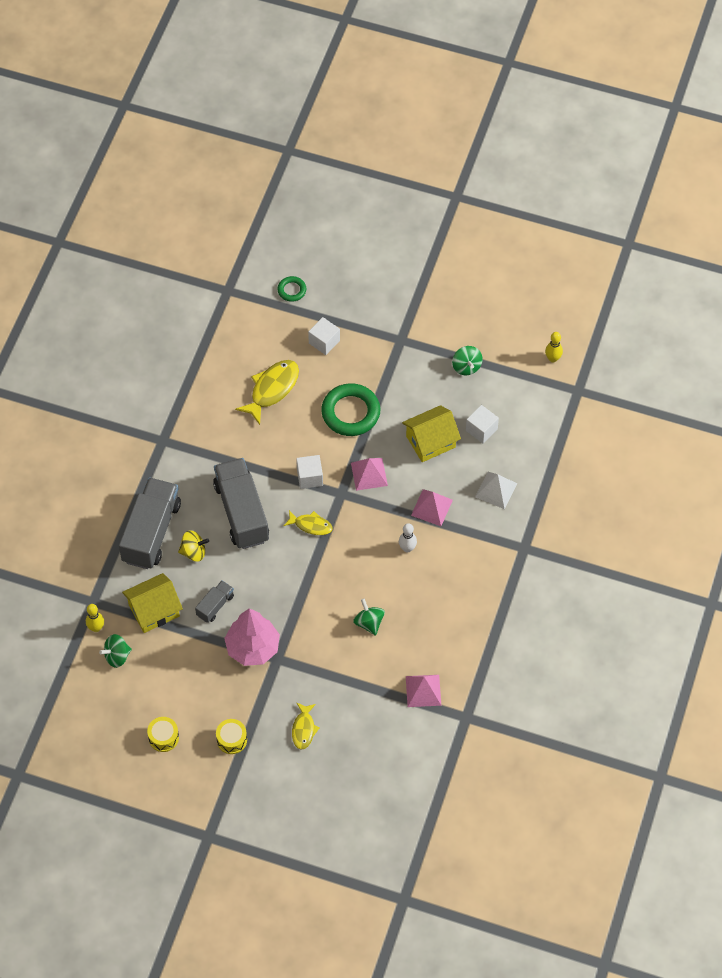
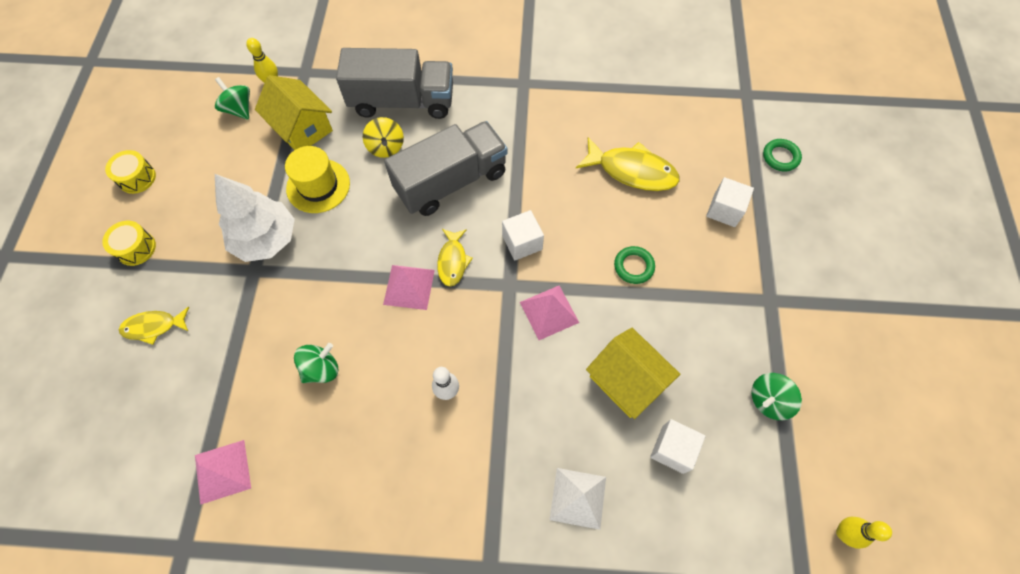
camera: 75 degrees right, 5 degrees up
grey truck [195,580,234,623] -> yellow hat [285,146,350,213]
pink tree [224,608,280,666] -> white tree [215,174,295,262]
green ring [321,383,380,436] -> green ring [614,246,655,284], size x0.51
pink pyramid [411,489,453,526] -> pink pyramid moved to [383,265,435,310]

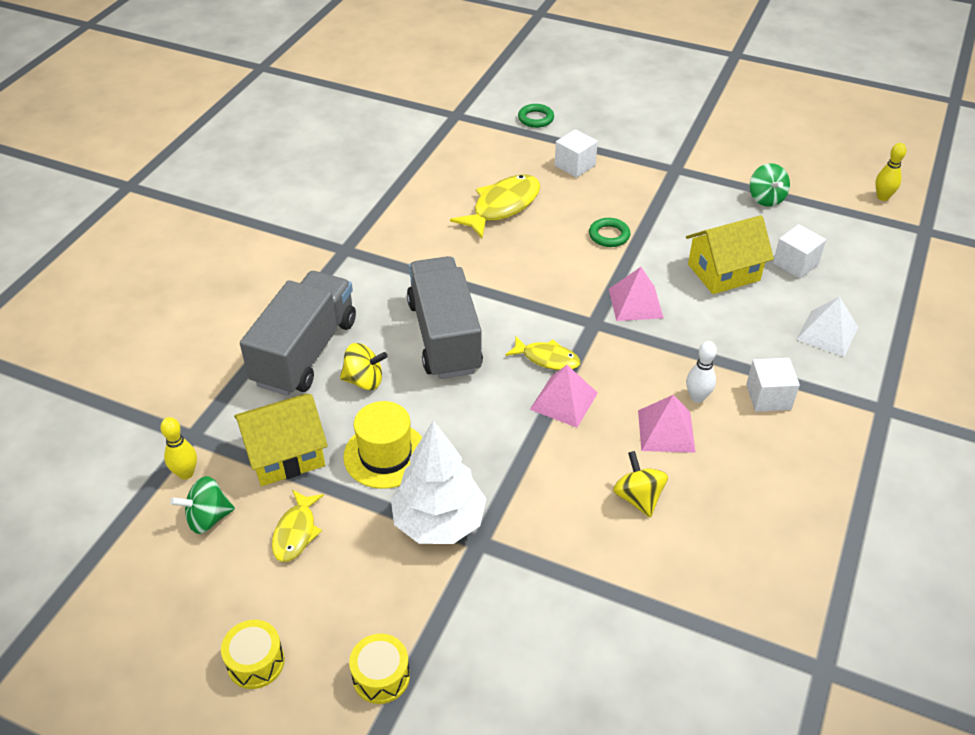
camera: 70 degrees left, 20 degrees down
yellow fish [119,307,189,345] -> yellow fish moved to [272,490,324,562]
pink pyramid [195,440,251,505] -> pink pyramid moved to [638,395,696,453]
green spinning top [294,343,338,383] -> yellow spinning top [613,451,668,517]
white cube [502,210,544,261] -> white cube moved to [746,358,800,412]

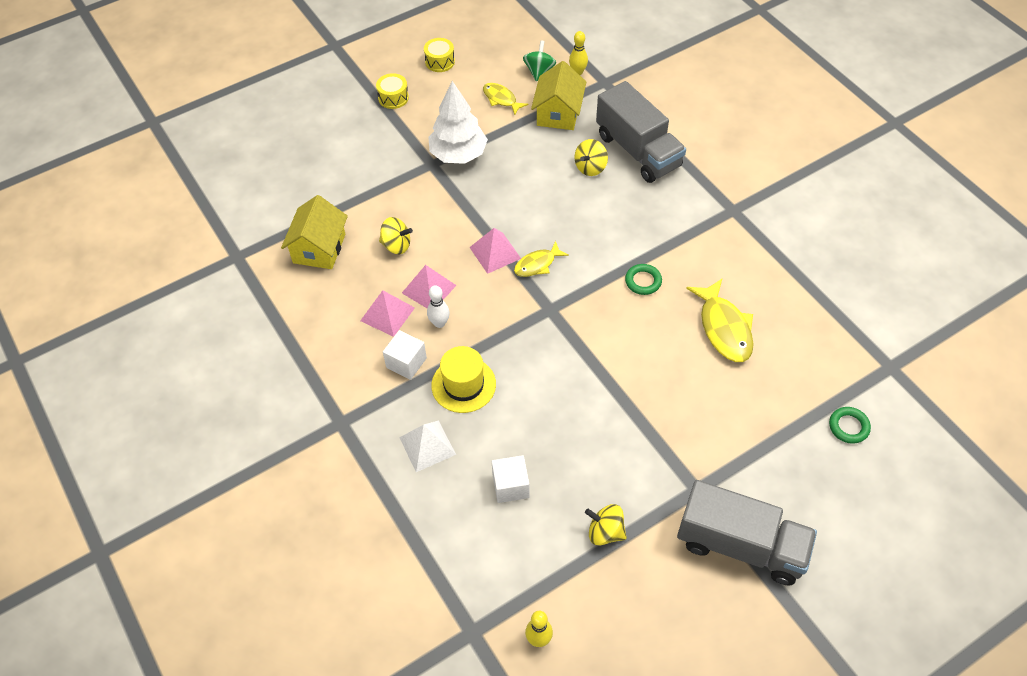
camera: 125 degrees right, 10 degrees up
yellow hat [343,401,422,489] -> yellow hat moved to [431,346,496,413]
grey truck [407,256,483,379] -> grey truck moved to [677,480,817,585]
white cube [555,129,598,178] -> none
green ring [589,218,630,247] -> green ring moved to [625,264,662,295]
pink pyramid [609,267,663,321] -> pink pyramid moved to [360,290,415,337]
yellow house [686,215,774,294] -> yellow house moved to [281,195,348,269]
green spinning top [750,163,790,207] -> yellow spinning top [585,504,627,545]

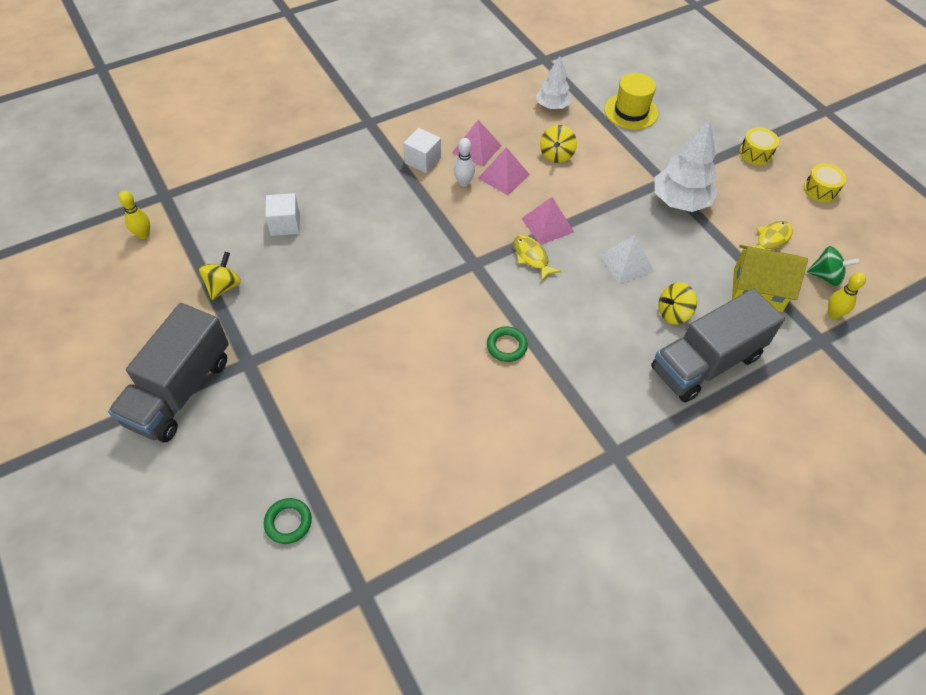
camera: 90 degrees right, 0 degrees up
yellow house [281,195,348,269] -> white tree [536,56,571,109]
white pyramid [399,420,456,472] -> white pyramid moved to [599,235,654,284]
yellow hat [431,346,496,413] -> yellow hat moved to [604,73,659,130]
yellow spinning top [574,139,608,176] -> yellow spinning top turned 60 degrees counterclockwise [659,282,697,325]
yellow fish [686,279,754,362] -> none

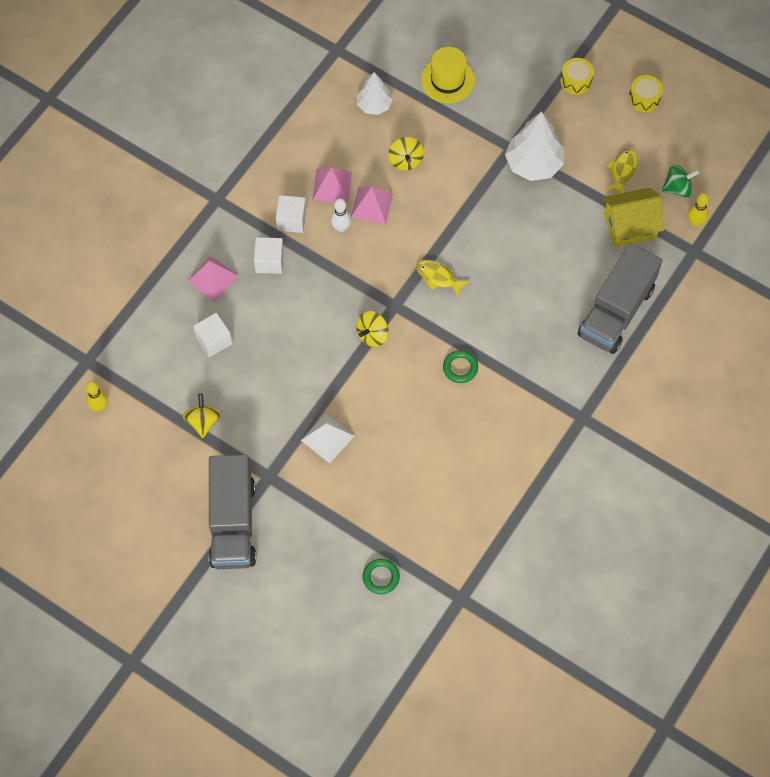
camera: 25 degrees left, 10 degrees up
pink pyramid [521,197,574,245] -> pink pyramid moved to [187,256,239,301]
white pyramid [599,235,654,284] -> white pyramid moved to [301,413,354,463]
yellow spinning top [659,282,697,325] -> yellow spinning top moved to [356,311,389,347]
none -> white cube [254,237,284,274]

